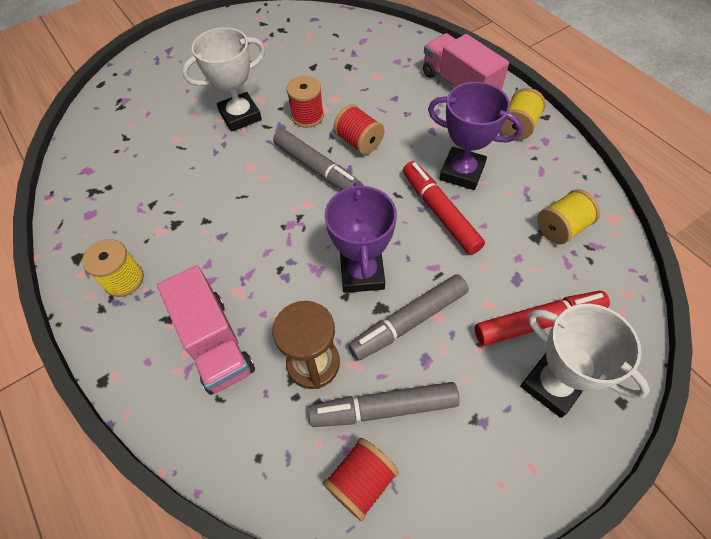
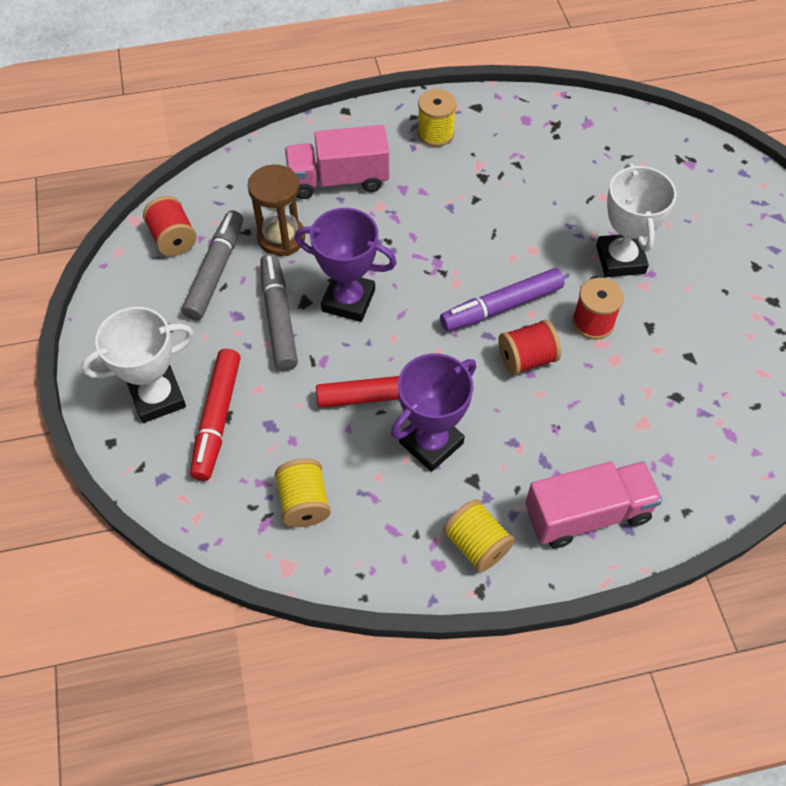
camera: 110 degrees right, 0 degrees up
grey marker [273,129,363,190] -> purple marker [440,268,565,331]

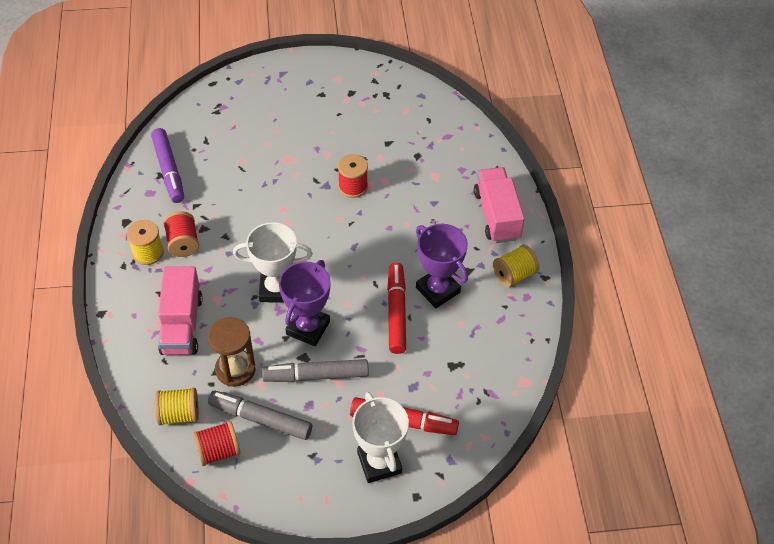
camera: 85 degrees left, 5 degrees down
yellow spool [275,458,331,527] -> yellow spool moved to [155,388,199,425]
purple marker [440,268,565,331] -> purple marker moved to [151,128,184,203]
red spool [498,320,561,375] -> red spool moved to [163,211,199,257]
white trophy [596,163,677,277] -> white trophy moved to [233,222,313,303]

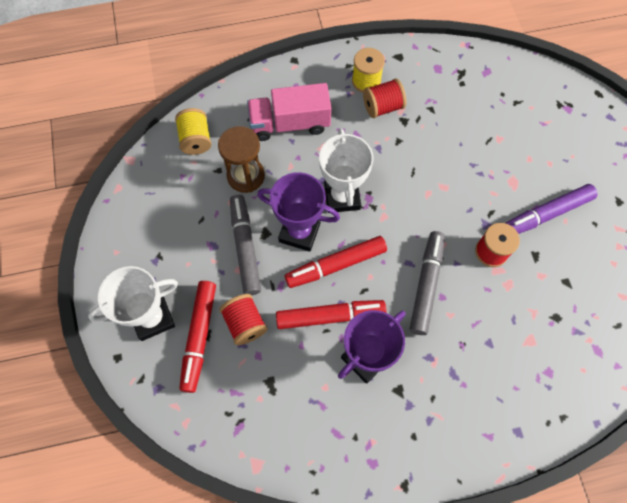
camera: 85 degrees right, 15 degrees up
purple marker [151,128,184,203] -> purple marker moved to [506,184,598,234]
red spool [193,421,241,466] -> red spool moved to [219,294,267,345]
grey marker [208,391,312,440] -> grey marker moved to [410,231,445,335]
pink truck [474,167,525,243] -> none
yellow spool [493,245,539,287] -> none
none -> red marker [285,236,387,288]

